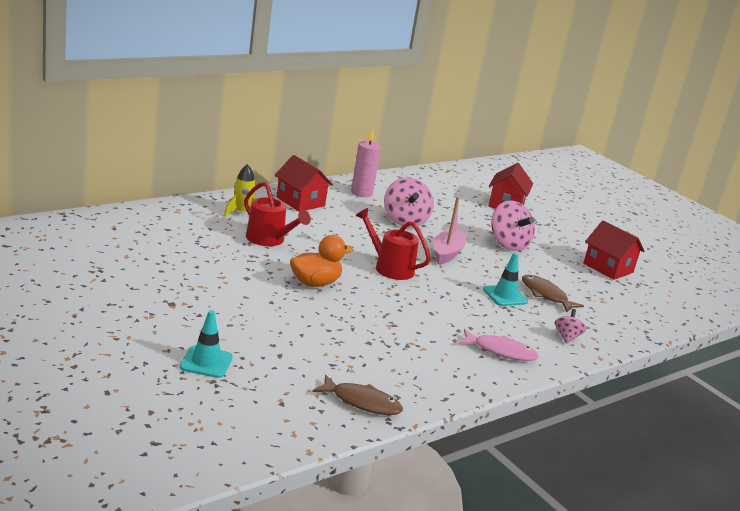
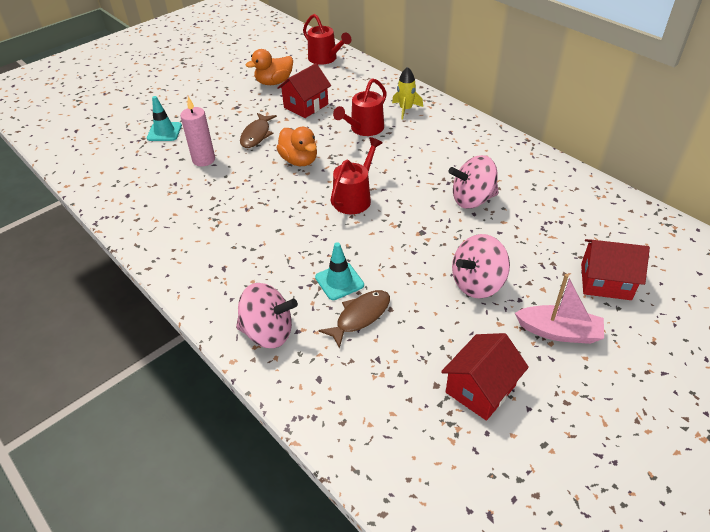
camera: 90 degrees right, 20 degrees up
red house [274,155,333,212] -> red house moved to [277,63,331,118]
brown fish [312,375,403,415] -> brown fish moved to [240,113,277,148]
pink candle [351,128,381,197] -> pink candle moved to [180,97,215,166]
pink boat [433,197,468,265] -> pink boat moved to [515,274,604,344]
pink fish [458,329,539,361] -> none
pink spinning top [555,309,586,344] -> pink spinning top [236,283,298,348], size x1.92
none -> orange duck [245,49,293,85]
none -> red watering can [303,14,352,65]

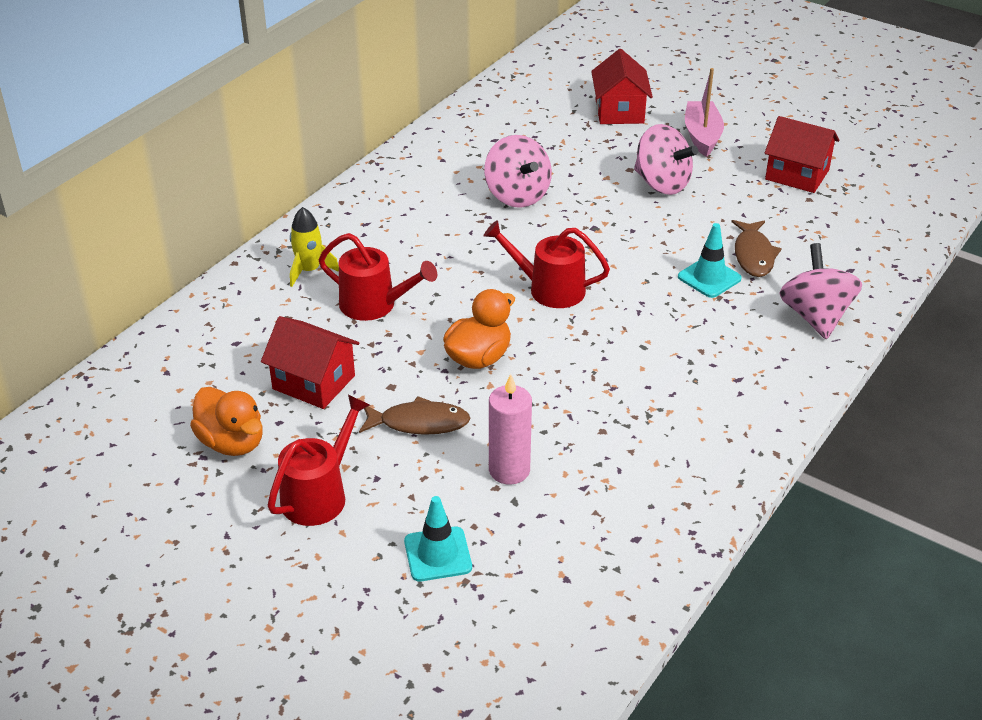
camera: 105 degrees left, 5 degrees down
red watering can [303,14,352,65] -> red watering can moved to [268,395,370,526]
brown fish [318,290,390,349] -> brown fish turned 120 degrees counterclockwise [731,220,782,277]

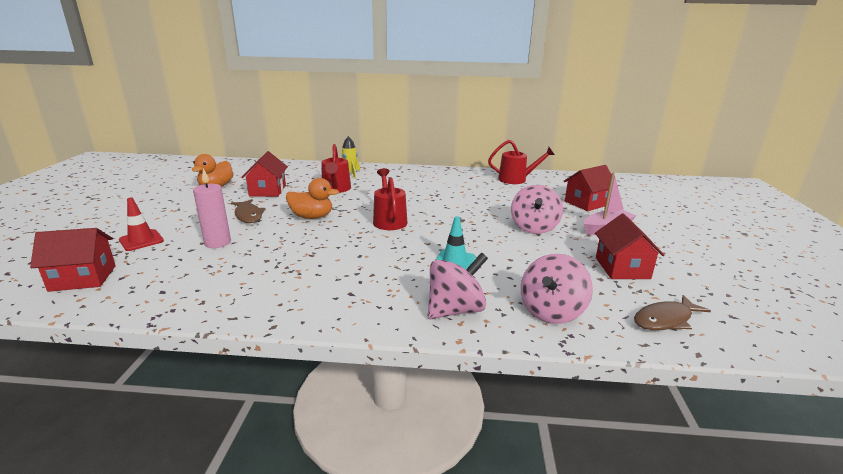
camera: 60 degrees right, 15 degrees down
red watering can [268,395,370,526] -> red watering can moved to [488,140,555,184]
turquoise traffic cone [404,496,472,581] -> red traffic cone [119,197,164,251]
pink spinning top [484,135,552,208] -> pink spinning top moved to [521,254,593,324]
brown fish [731,220,782,277] -> brown fish moved to [634,295,711,330]
none -> red house [30,228,116,292]

